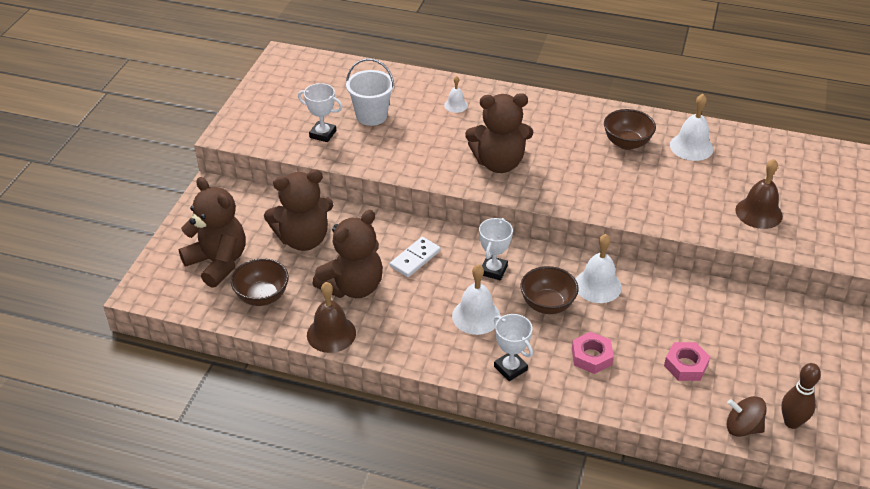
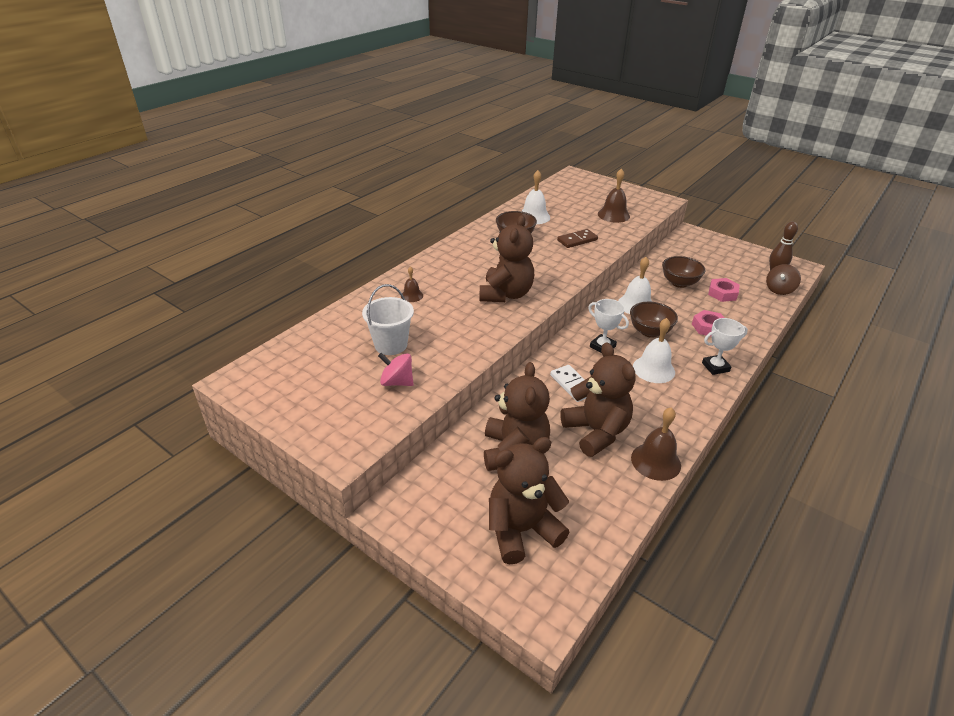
camera: 70 degrees left, 5 degrees down
brown bowl [231,258,289,306] -> brown bowl moved to [662,256,705,288]
white trophy [298,83,343,142] -> pink spinning top [378,353,414,386]
white bell [444,76,468,113] -> brown bell [401,266,423,302]
none -> brown domino [557,229,598,248]

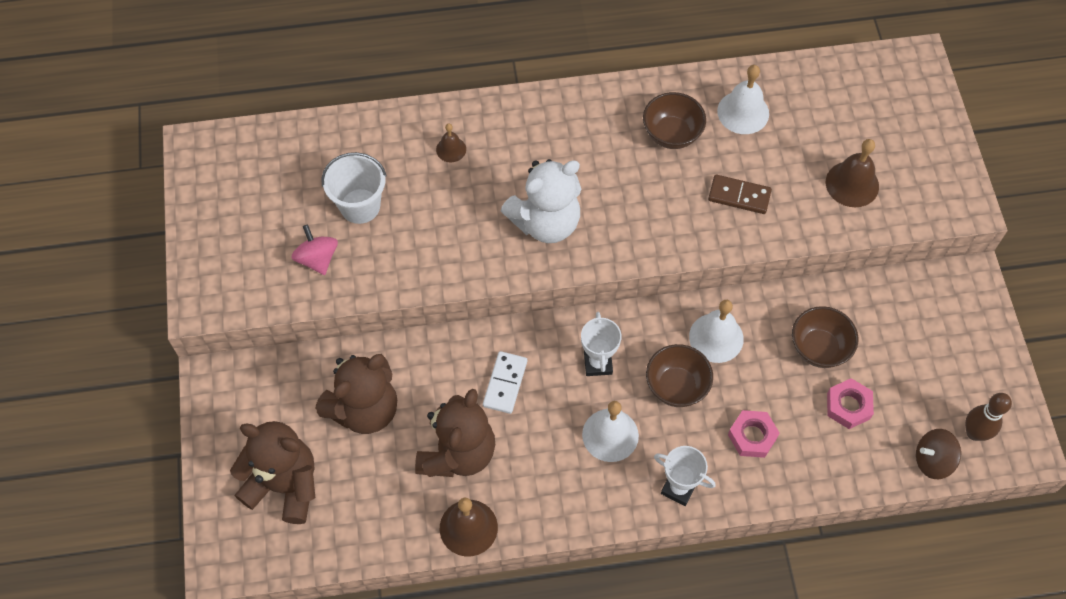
camera: 45 degrees right, 25 degrees up
brown teddy bear [479,215,534,302] -> white teddy bear [501,159,581,243]

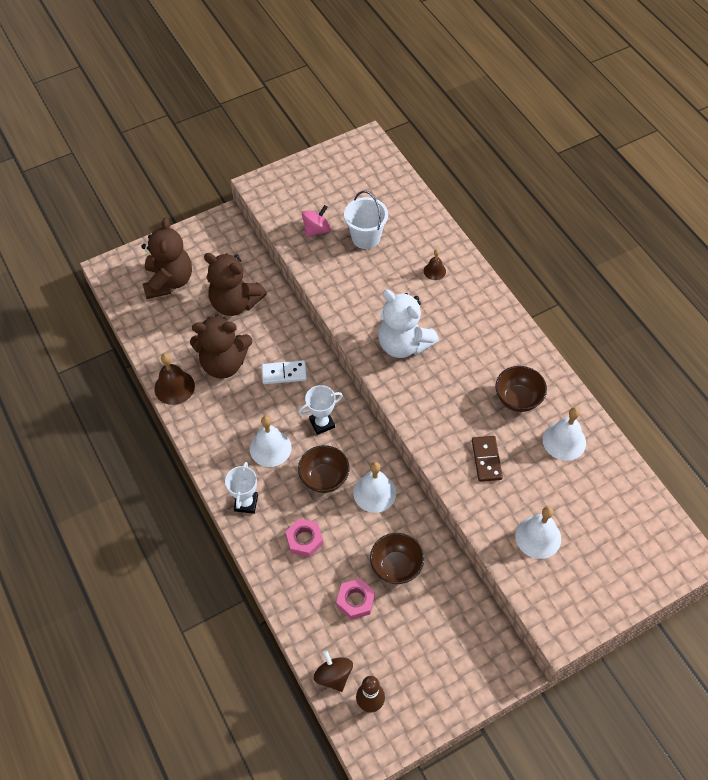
camera: 70 degrees right, 5 degrees down
brown bell [826,139,879,207] -> white bell [515,507,561,559]

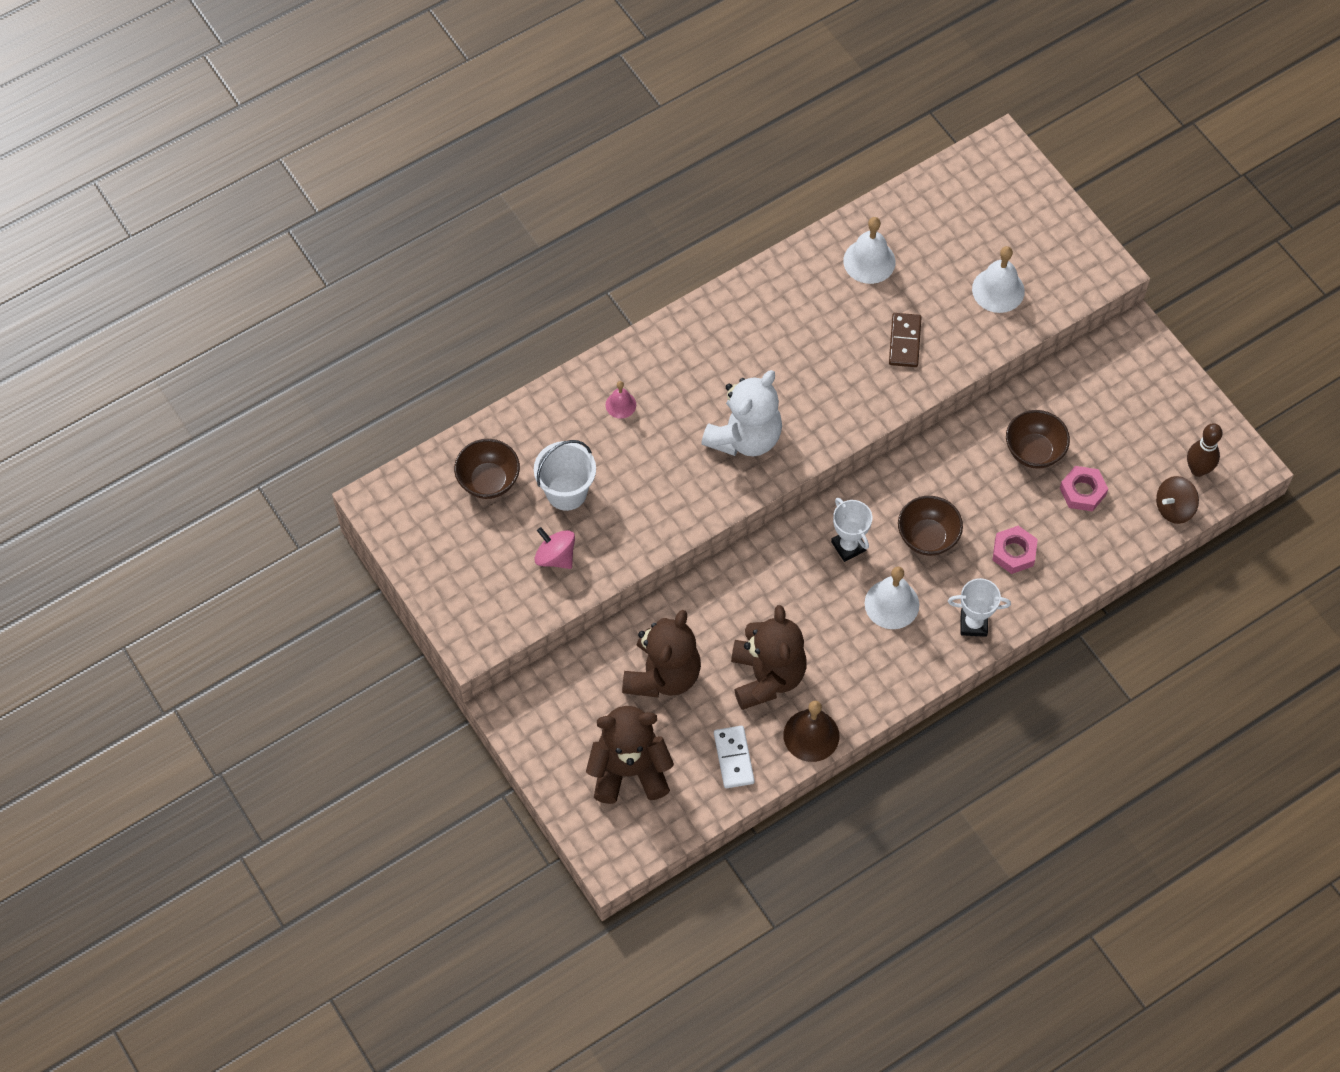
camera: 95 degrees left, 5 degrees up
white domino [262,360,307,384] -> white domino moved to [714,726,755,788]
white bell [353,462,396,513] -> none
brown bell [424,250,446,280] -> pink bell [606,381,636,419]
brown domino [472,436,503,482] -> brown domino turned 75 degrees counterclockwise [889,313,922,367]
brown bowl [496,366,547,412] -> brown bowl moved to [454,439,520,499]

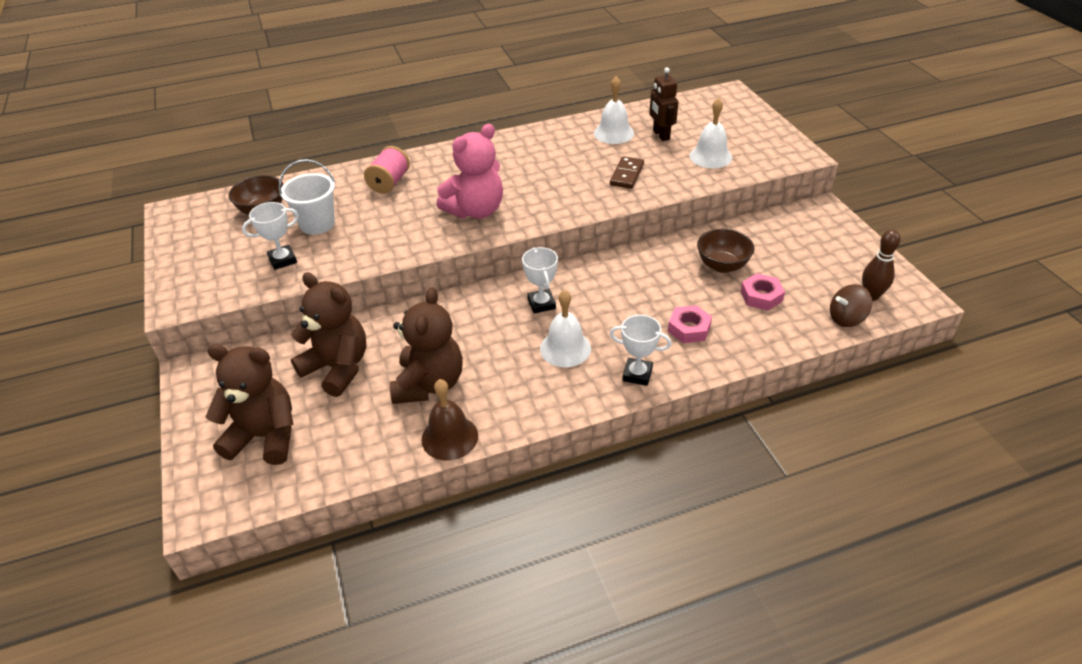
camera: 15 degrees right, 20 degrees down
pink spinning top [535,527,575,569] -> white trophy [242,202,299,270]
pink bell [606,381,636,419] -> pink spool [364,146,410,194]
brown teddy bear [622,610,701,698] -> brown teddy bear turned 90 degrees counterclockwise [291,272,367,397]
white teddy bear [701,370,782,457] -> pink teddy bear [437,124,503,219]
white domino [714,726,755,788] -> none
brown bowl [898,496,963,556] -> none
none -> brown robot [649,67,678,141]

